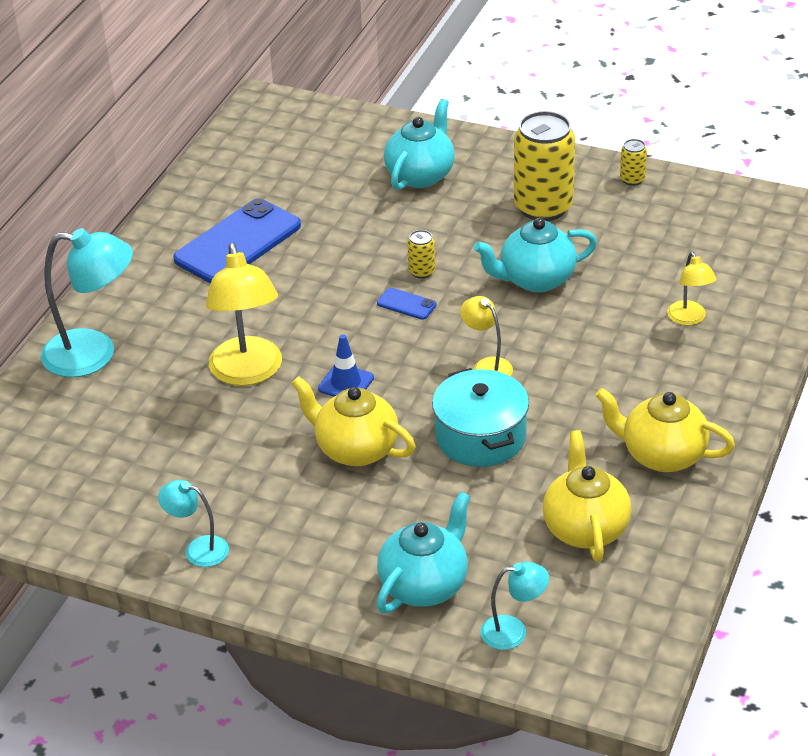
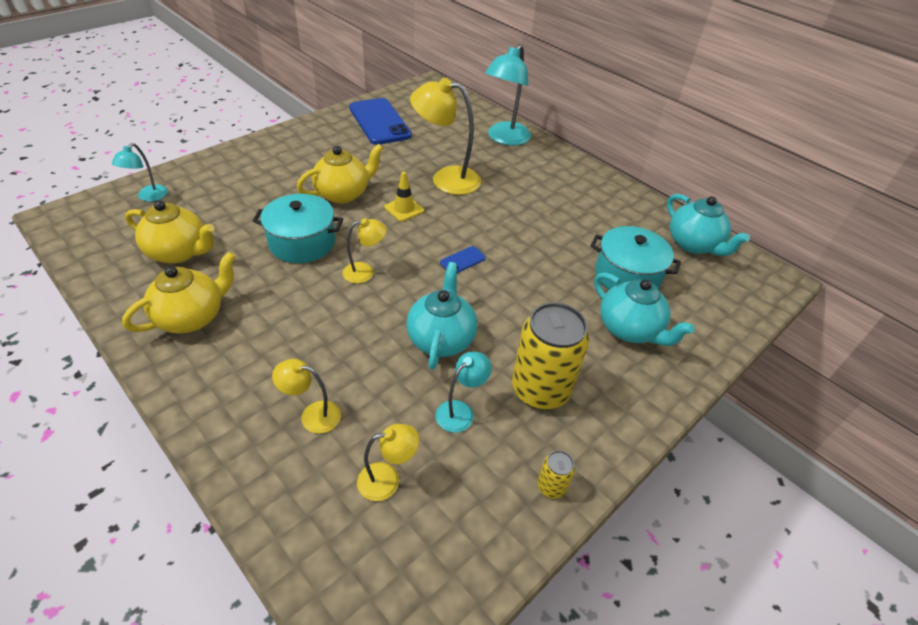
camera: 110 degrees right, 5 degrees up
turquoise lamp [158,480,229,567] -> turquoise lamp moved to [435,352,492,433]
blue phone [173,198,301,283] -> blue phone moved to [349,98,412,145]
blue traffic cone [318,334,374,397] -> yellow traffic cone [384,172,424,222]
turquoise teapot [377,491,470,613] -> turquoise teapot moved to [667,194,750,256]
yellow can [407,230,435,279] -> none
none -> yellow lamp [357,424,419,501]
none -> turquoise pot [591,226,681,290]

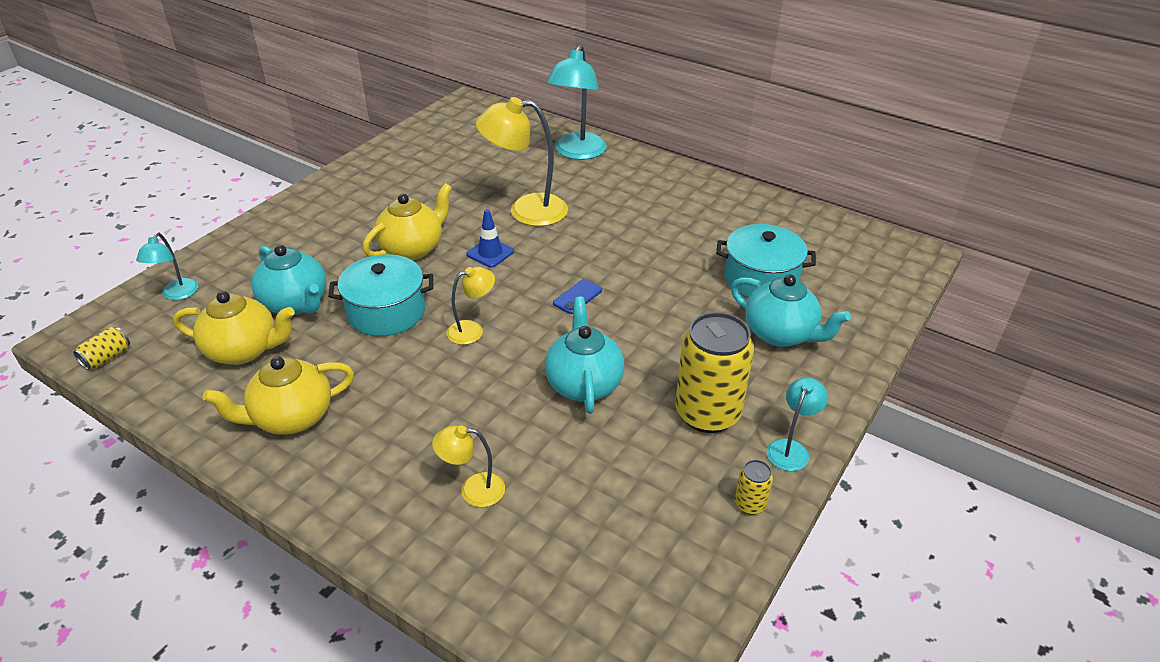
camera: 10 degrees left, 5 degrees down
yellow teapot [122,252,236,333] -> yellow teapot turned 150 degrees counterclockwise [203,356,354,435]
blue phone [349,98,412,145] -> none
yellow lamp [357,424,419,501] -> none
yellow traffic cone [384,172,424,222] -> blue traffic cone [466,209,514,268]
turquoise lamp [435,352,492,433] -> turquoise lamp moved to [767,377,828,471]
turquoise teapot [667,194,750,256] -> turquoise teapot moved to [251,245,327,315]
none -> yellow can [73,327,130,370]

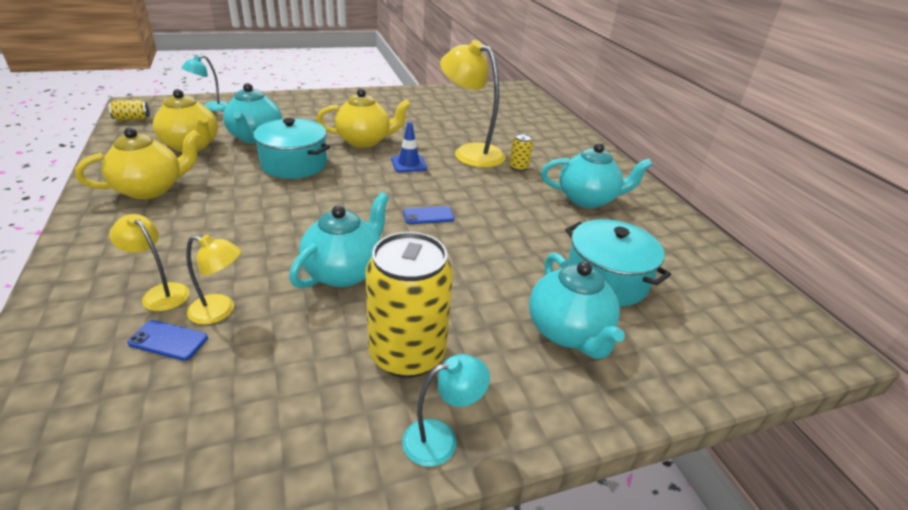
camera: 35 degrees right, 5 degrees down
yellow teapot [203,356,354,435] -> yellow teapot turned 135 degrees clockwise [75,127,201,199]
yellow lamp [447,267,495,345] -> yellow lamp moved to [186,235,241,324]
turquoise lamp [546,45,607,160] -> none
yellow can [735,460,773,515] -> yellow can moved to [509,133,533,171]
none -> blue phone [127,320,208,361]
none -> turquoise teapot [541,143,652,208]

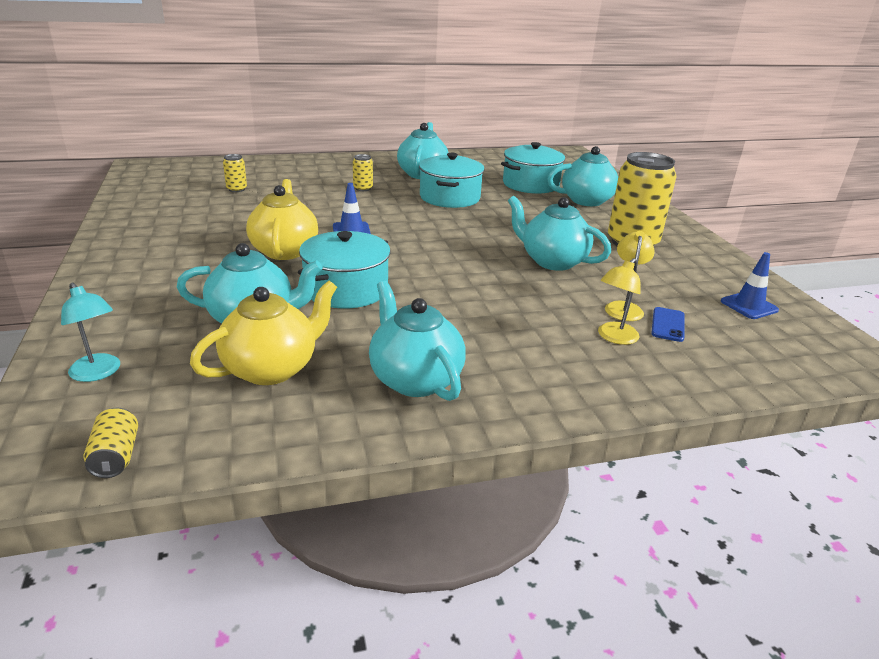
camera: 85 degrees left, 5 degrees down
yellow teapot [75,127,201,199] -> turquoise teapot [369,281,466,401]
turquoise lamp [402,354,490,467] -> none
blue phone [403,206,454,224] -> none
yellow lamp [440,40,505,168] -> none
none -> yellow can [223,154,247,192]
none -> turquoise pot [419,153,484,208]
none -> blue traffic cone [721,252,779,319]

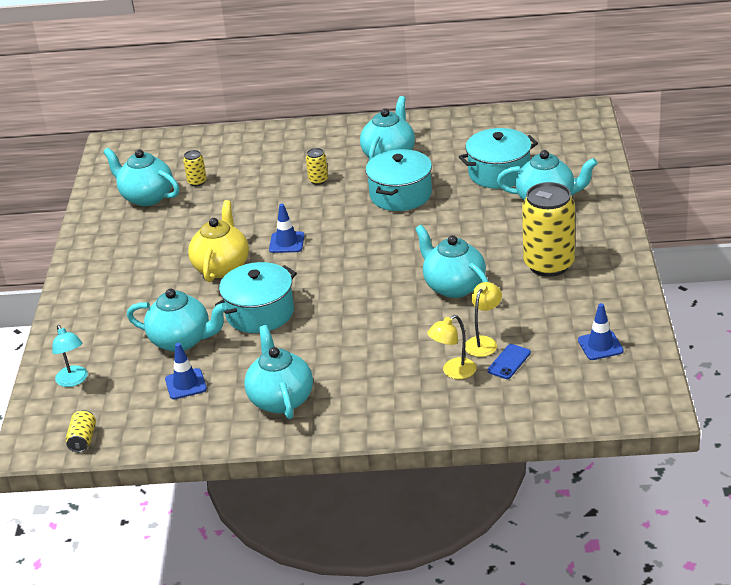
camera: 20 degrees right, 5 degrees up
yellow teapot [190,280,337,385] -> blue traffic cone [165,343,207,399]
none -> turquoise teapot [103,148,179,206]

